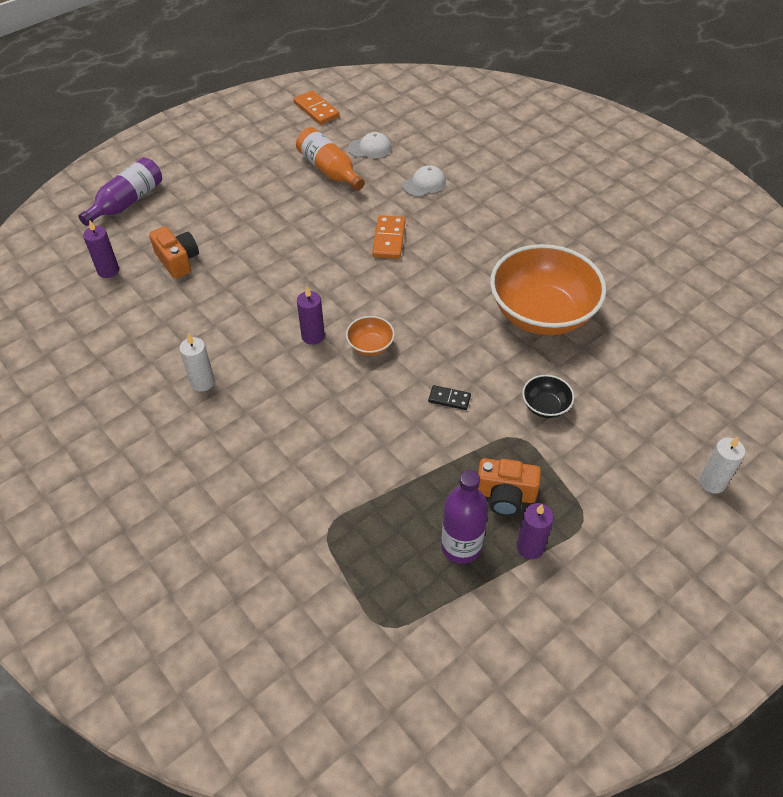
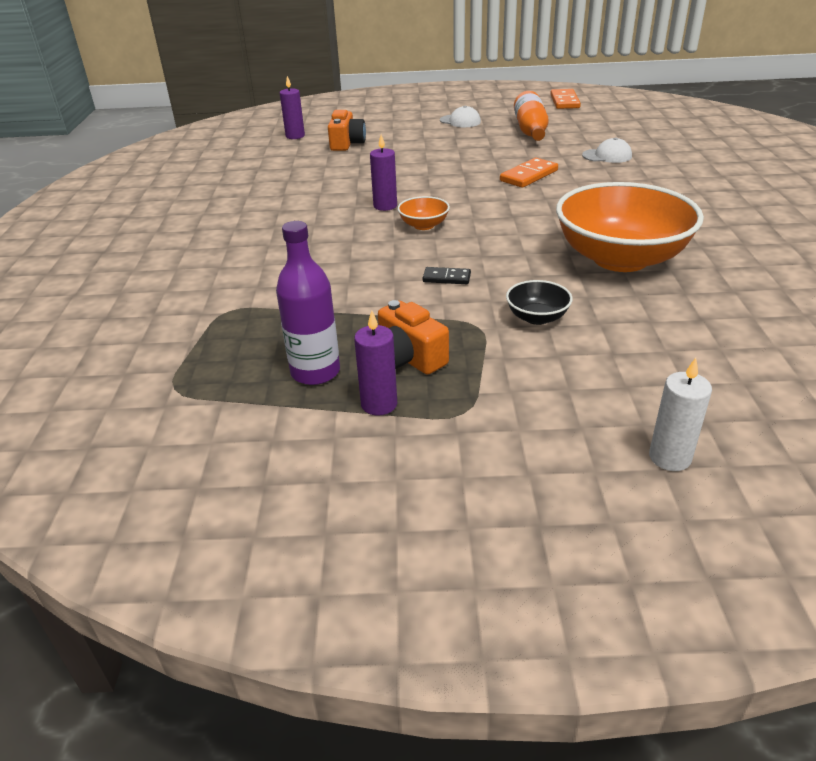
camera: 40 degrees right, 15 degrees down
purple bottle [78,157,162,226] -> none
white candle [179,334,215,392] -> none
white cap [348,132,391,158] -> white cap moved to [440,106,481,127]
black domino [428,385,471,410] -> black domino turned 45 degrees counterclockwise [423,267,471,284]

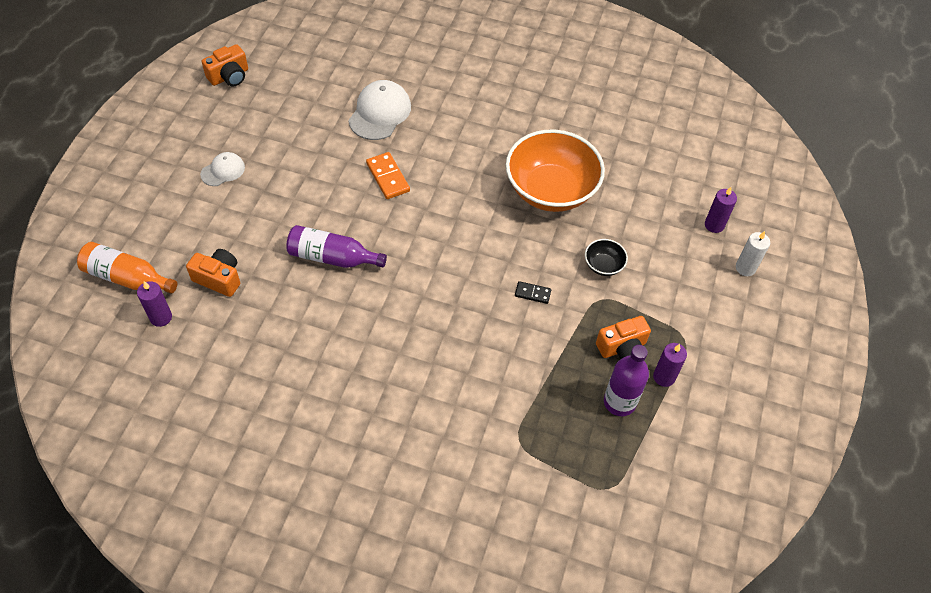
camera: 75 degrees left, 20 degrees up
purple candle [370,135,397,211] -> purple candle moved to [705,187,737,233]
orange bowl [397,196,450,230] -> none
black domino [423,267,471,284] -> black domino turned 75 degrees clockwise [515,281,551,304]
orange bottle [514,91,549,141] -> orange bottle moved to [77,242,177,294]
orange domino [550,89,581,109] -> orange camera [202,44,248,86]
white cap [582,138,632,163] -> white cap [348,80,411,140], size x1.72
none -> purple bottle [286,225,387,268]

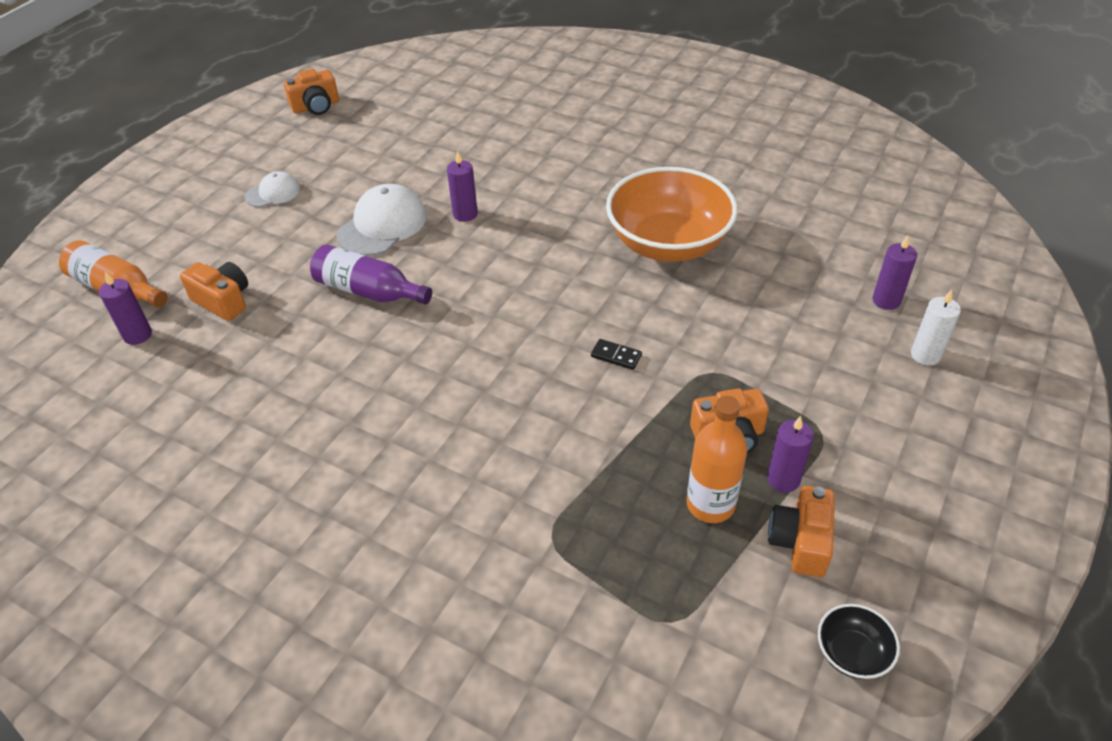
camera: 15 degrees right, 10 degrees down
white cap [348,80,411,140] -> white cap moved to [336,184,426,256]
orange domino [366,152,410,199] -> purple candle [447,151,478,222]
black bowl [585,239,628,276] -> black bowl moved to [818,604,900,679]
purple bottle [604,345,649,416] -> orange bottle [686,396,748,523]
none -> orange camera [768,486,835,577]

